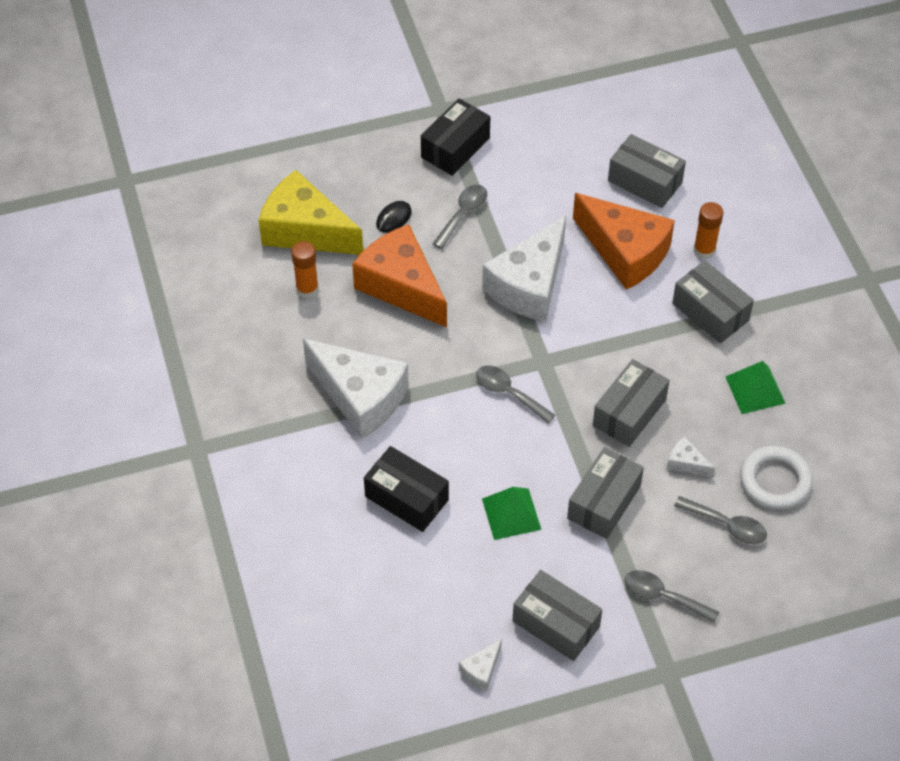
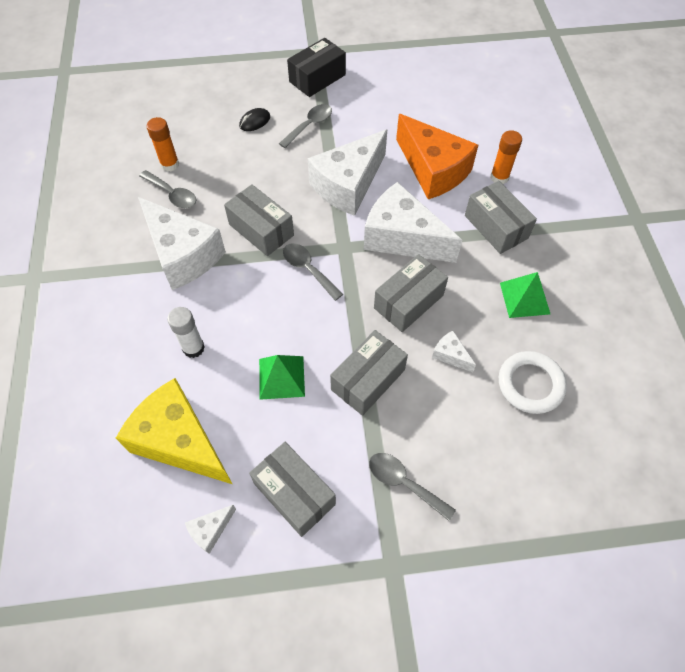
camera: 10 degrees right, 5 degrees up
yellow cheese [258,170,363,255] -> yellow cheese moved to [116,378,232,484]
orange cheese [352,224,447,327] -> none
black box [364,446,449,532] -> white glue stick [167,307,205,358]
grey box [608,134,686,208] -> grey box moved to [224,184,294,256]
grey spoon [674,496,767,544] -> grey spoon moved to [139,170,196,208]
none -> white cheese [364,182,462,263]

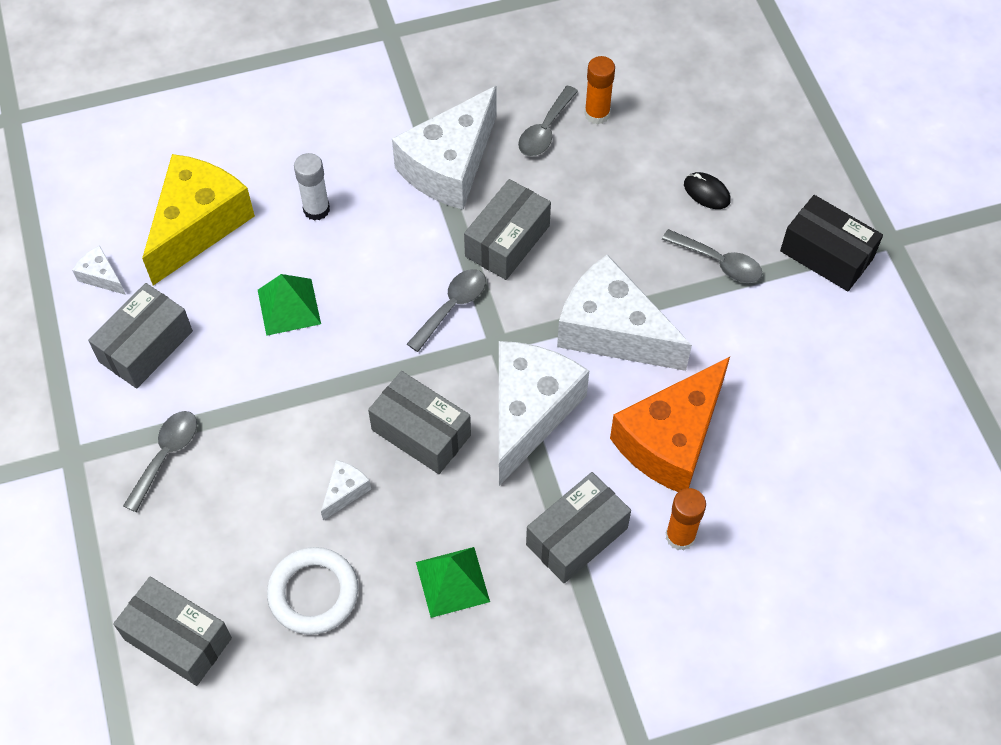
camera: 80 degrees right, 0 degrees up
grey box [330,330,408,416] -> grey box moved to [113,577,232,686]

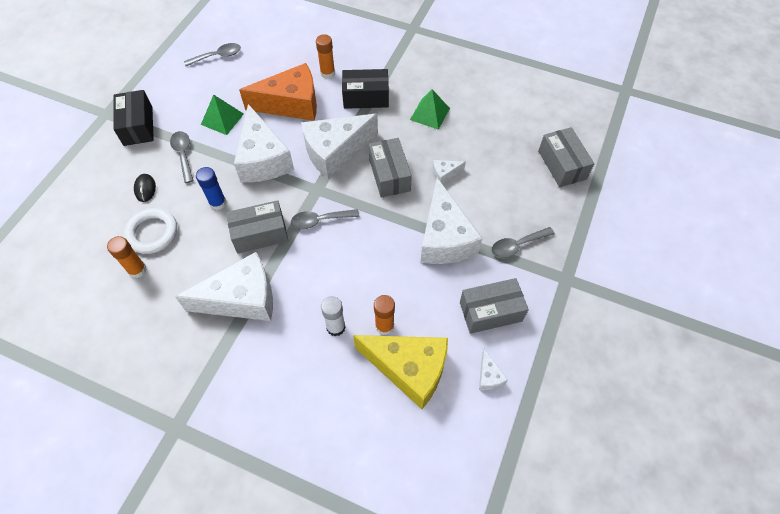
camera: 140 degrees left, 0 degrees up
yellow cheese [142,154,255,285] -> yellow cheese turned 135 degrees counterclockwise [353,335,448,409]
green pyramid [258,274,321,336] -> green pyramid moved to [201,94,244,135]
white ring [267,547,358,635] -> white ring moved to [124,208,177,254]
grey spoon [518,86,578,157] -> grey spoon moved to [184,43,241,66]
grey box [526,472,631,583] -> black box [342,69,389,109]
none -> blue glue stick [196,167,227,210]
none -> orange glue stick [374,295,395,335]
none -> white cheese [420,178,483,264]

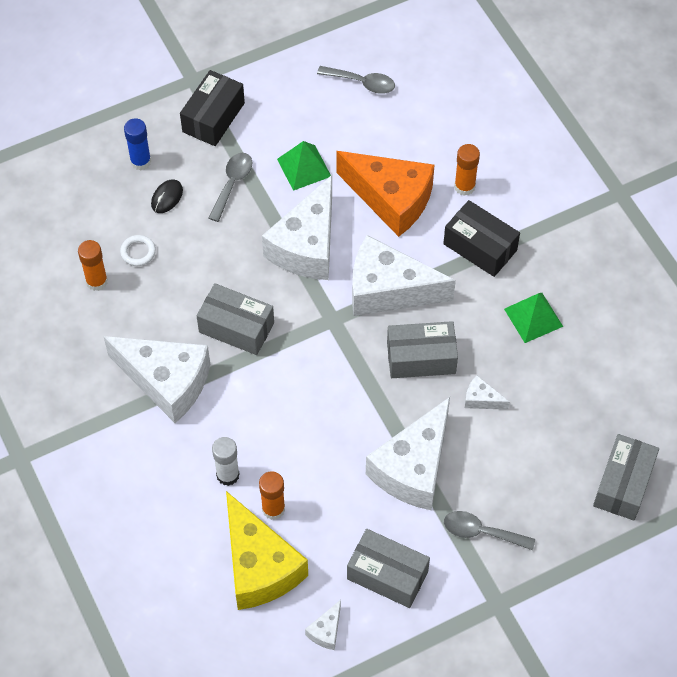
camera: 40 degrees right, 0 degrees up
white ring [124,208,177,254] -> white ring [120,235,156,266], size x0.56
blue glue stick [196,167,227,210] -> blue glue stick moved to [124,118,151,170]
grey spoon [291,209,359,229] -> none
grey box [369,138,412,198] -> grey box turned 60 degrees clockwise [387,321,458,378]

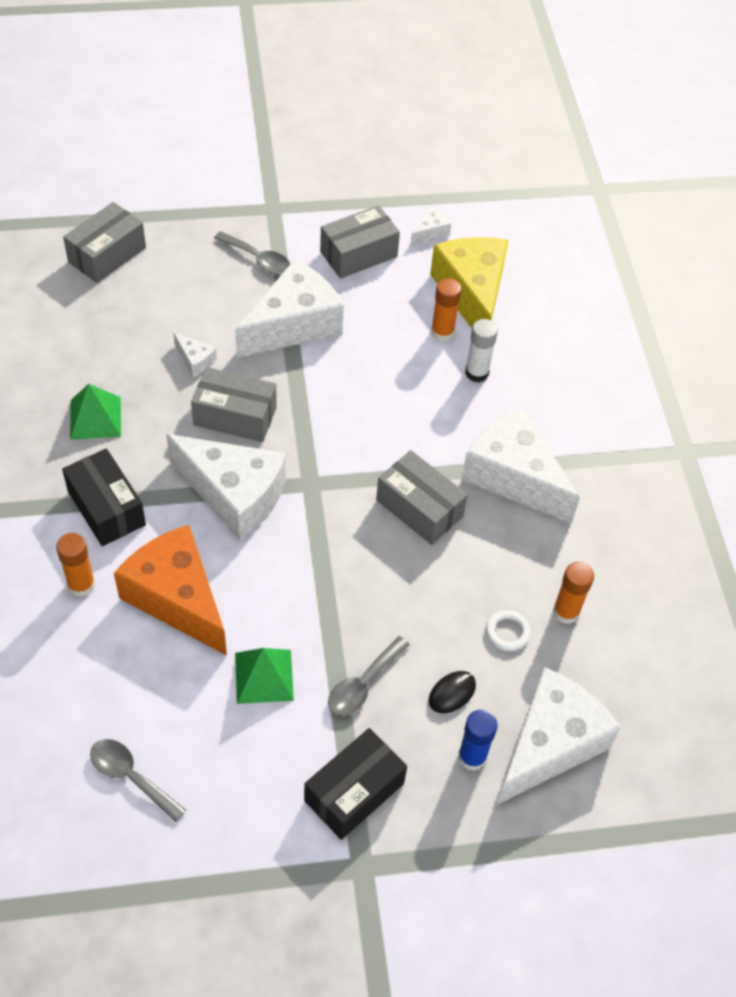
camera: 165 degrees left, 5 degrees down
white cheese [262,175,332,280] -> white cheese moved to [496,667,621,805]
grey box [347,529,430,608] -> grey box turned 75 degrees counterclockwise [320,205,400,279]

